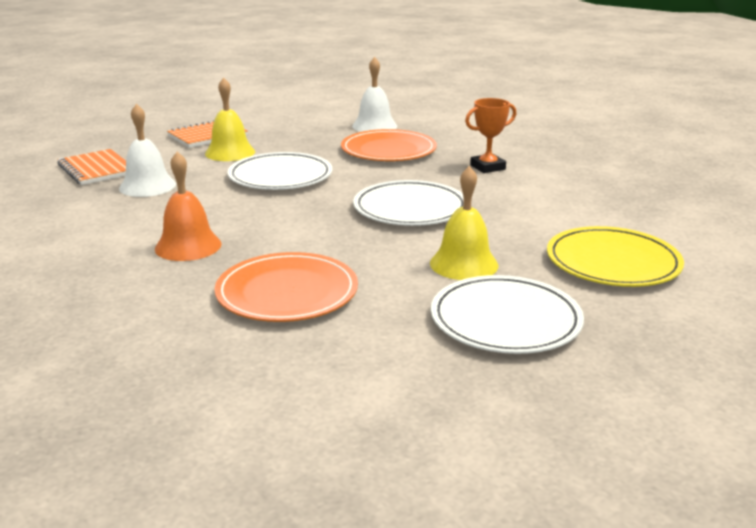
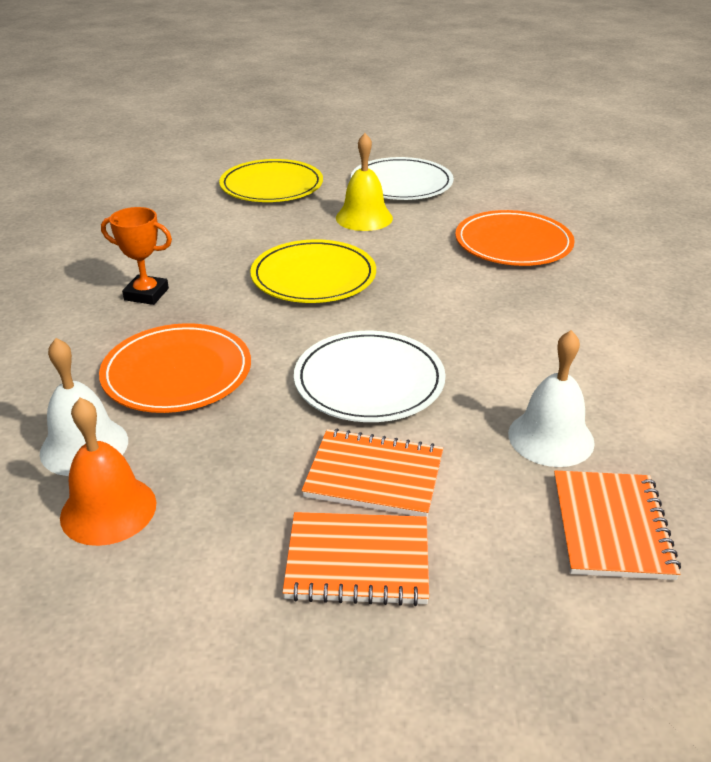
camera: 140 degrees left, 10 degrees up
orange bell [155,152,221,261] -> orange bell moved to [60,398,156,546]
yellow bell [205,77,255,161] -> orange notebook [302,429,443,517]
white plate [353,180,464,226] -> yellow plate [250,239,376,303]

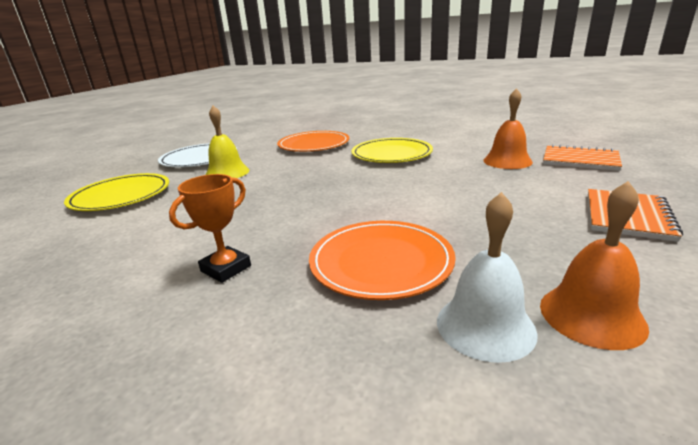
camera: 65 degrees left, 10 degrees down
yellow plate [250,239,376,303] -> yellow plate moved to [351,138,433,163]
white plate [294,331,446,422] -> none
orange notebook [302,429,443,517] -> none
white bell [508,330,595,467] -> orange bell [483,88,533,169]

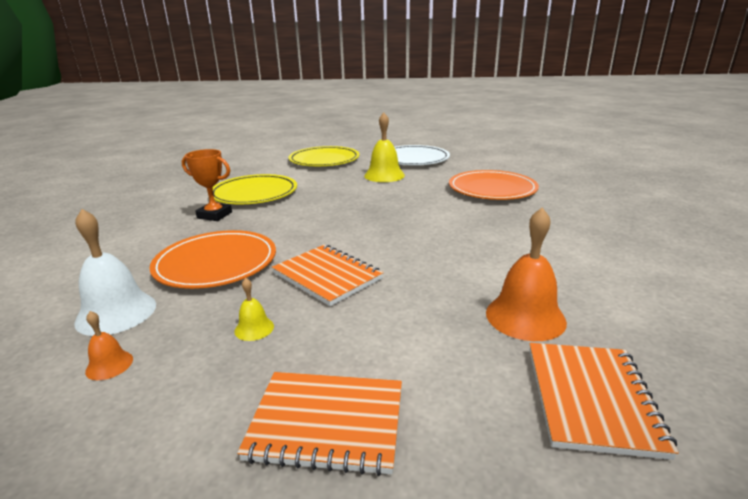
camera: 70 degrees right, 0 degrees up
yellow plate [351,138,433,163] -> yellow plate moved to [212,174,297,204]
orange bell [540,181,649,350] -> orange bell [85,311,133,380], size x0.49
none -> yellow bell [234,278,274,341]
none -> orange notebook [272,245,383,306]

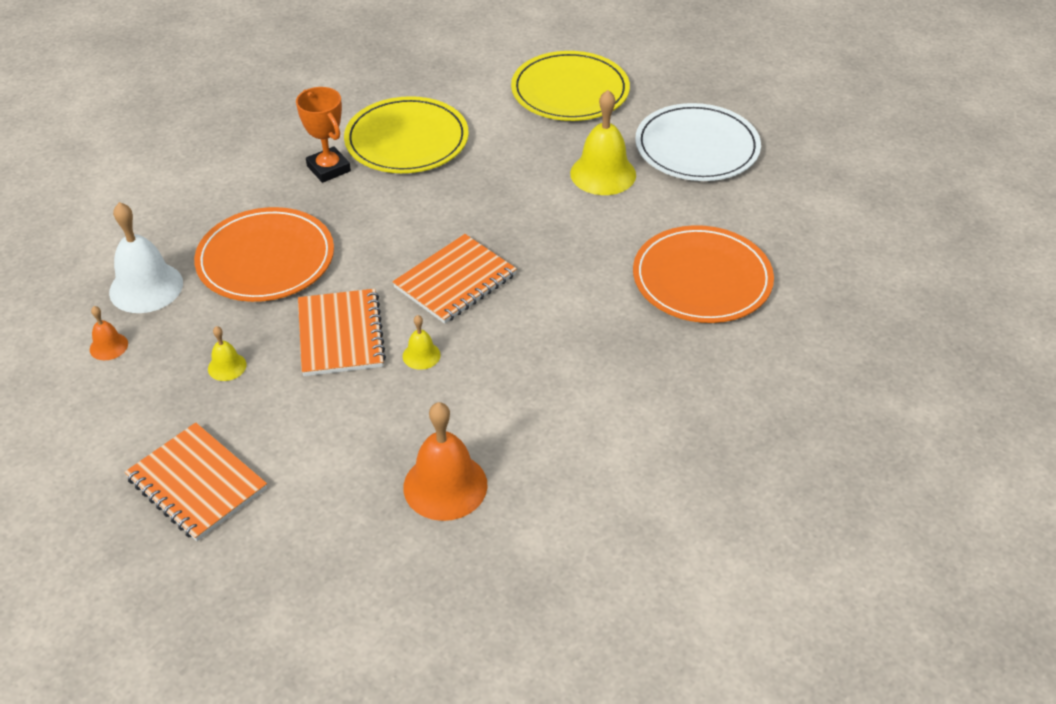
camera: 35 degrees right, 20 degrees up
orange notebook [529,343,679,460] -> orange notebook moved to [392,234,517,324]
none -> yellow bell [403,315,441,370]

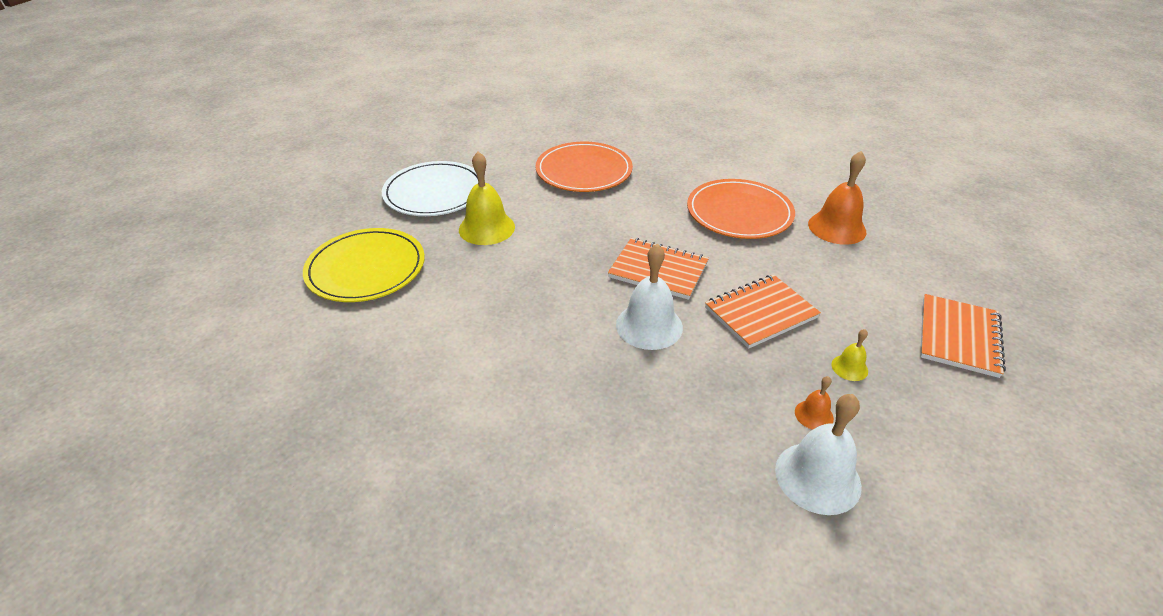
camera: 110 degrees left, 5 degrees down
orange bell [90,306,128,360] -> orange bell moved to [795,376,834,430]
orange plate [194,207,334,302] -> orange plate moved to [687,179,795,239]
orange trophy [296,87,351,183] -> none
yellow plate [344,96,469,173] -> none
yellow bell [403,315,441,370] -> none
none -> white bell [616,244,683,350]

